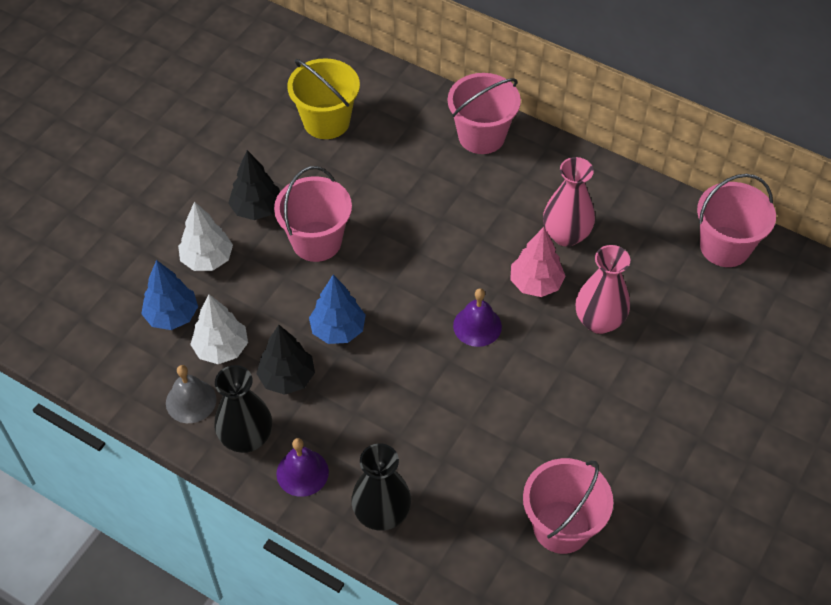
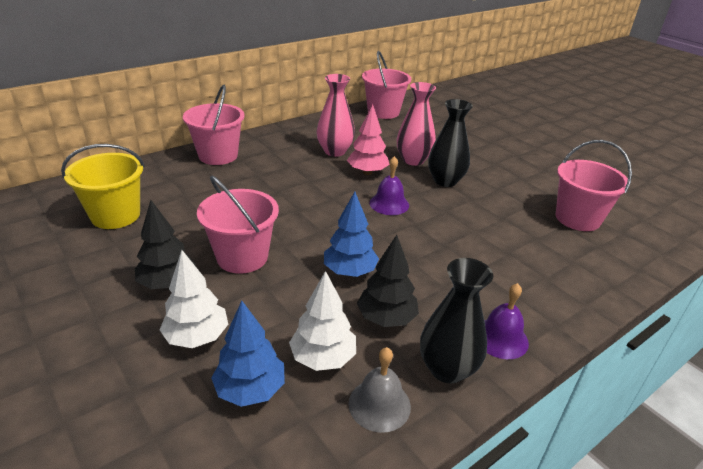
camera: 70 degrees left, 20 degrees down
black vase [351,443,411,531] -> black vase moved to [428,99,473,187]

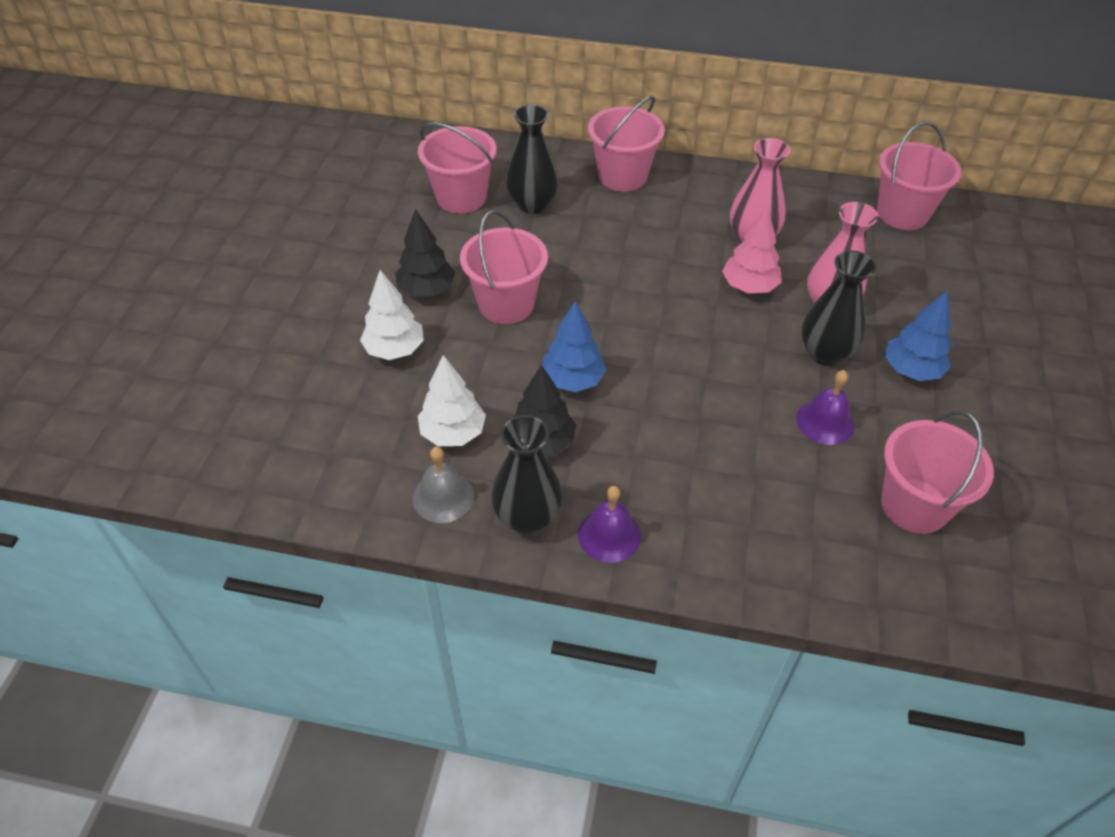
camera: 50 degrees right, 15 degrees up
yellow bucket [61,144,145,229] -> pink bucket [418,122,497,213]
blue tree [211,301,285,407] -> blue tree moved to [885,291,951,381]
purple bell [369,156,409,215] -> purple bell moved to [796,370,855,445]
none -> black vase [506,105,559,214]

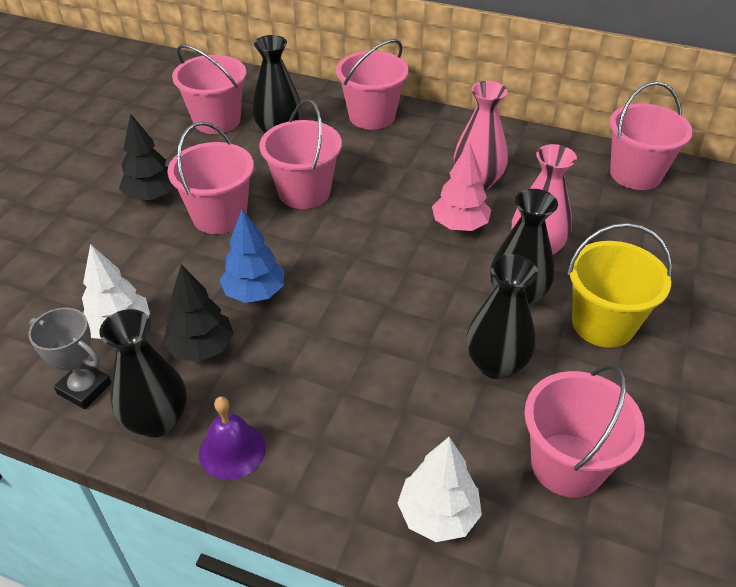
camera: 10 degrees right, 5 degrees down
white tree [360,270,424,360] -> white tree moved to [398,437,482,542]
grey bell [413,447,474,523] -> grey trophy [28,308,111,409]
purple bell [796,370,855,445] -> black vase [466,254,538,379]
blue tree [885,291,951,381] -> yellow bucket [567,223,672,348]
none -> pink bucket [259,99,342,209]

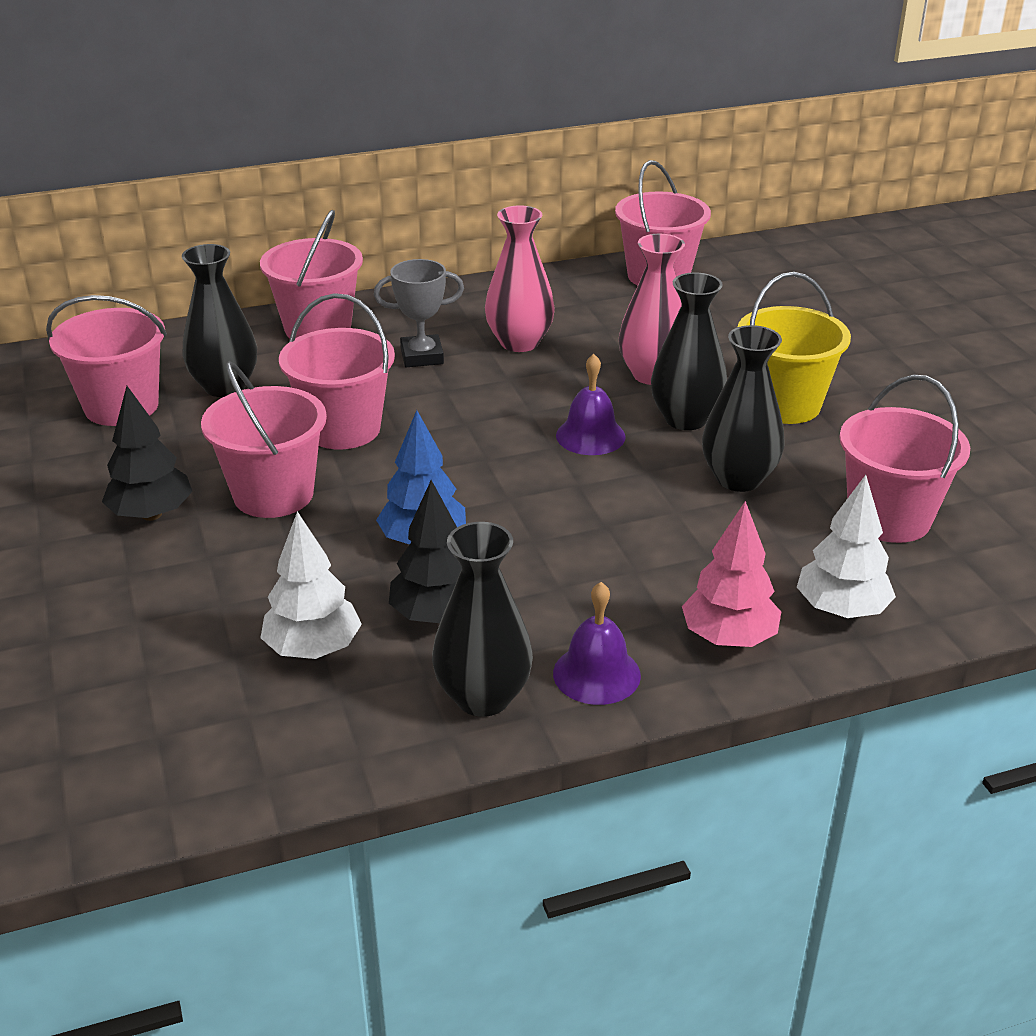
camera: 40 degrees left, 10 degrees down
grey trophy [28,308,111,409] -> grey trophy moved to [374,259,464,367]
pink tree [432,142,491,231] -> pink tree moved to [682,501,781,647]
none -> purple bell [556,354,626,455]

